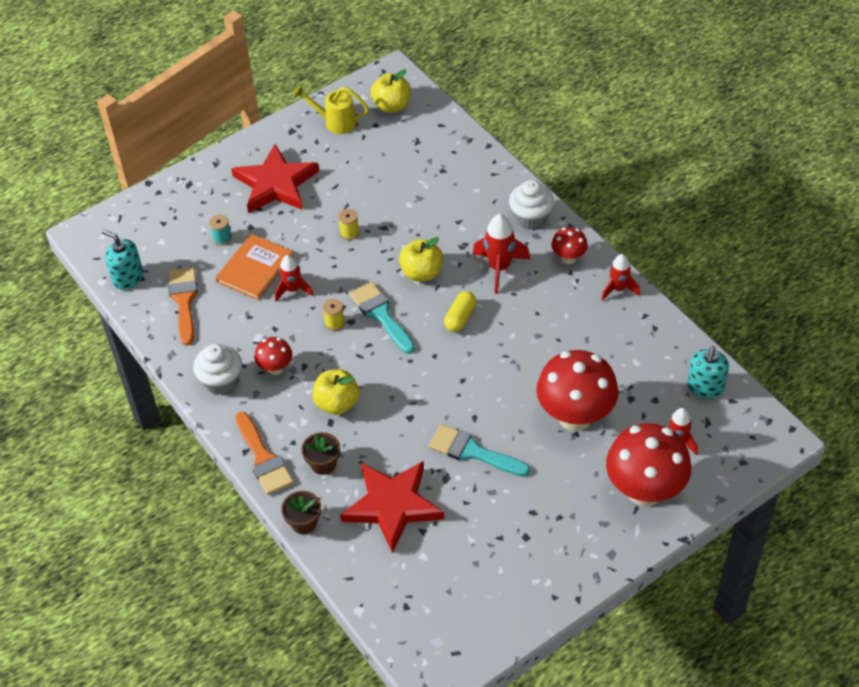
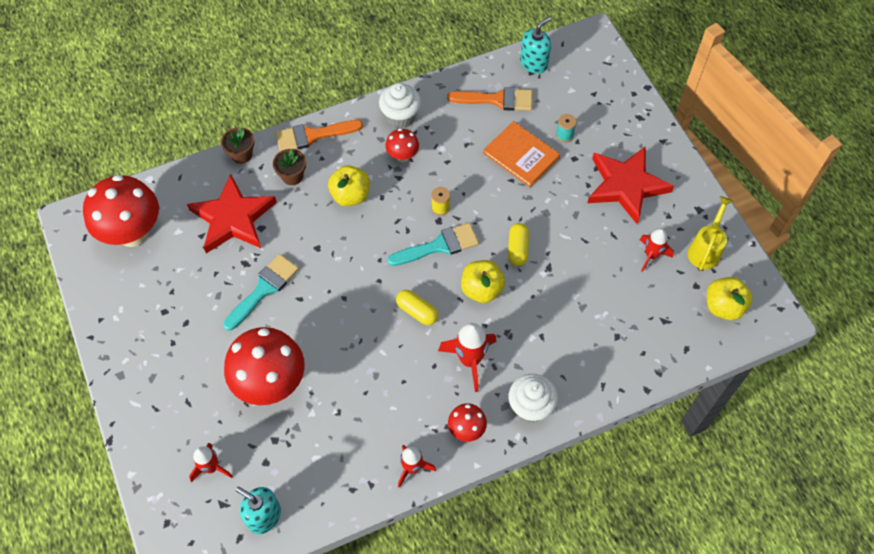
camera: 100 degrees right, 10 degrees up
red rocket [275,255,313,301] -> red rocket moved to [640,229,674,272]
yellow spool [338,209,359,240] -> none
red mushroom [606,423,691,506] -> red mushroom moved to [83,175,159,247]
none -> yellow capsule [508,223,529,266]

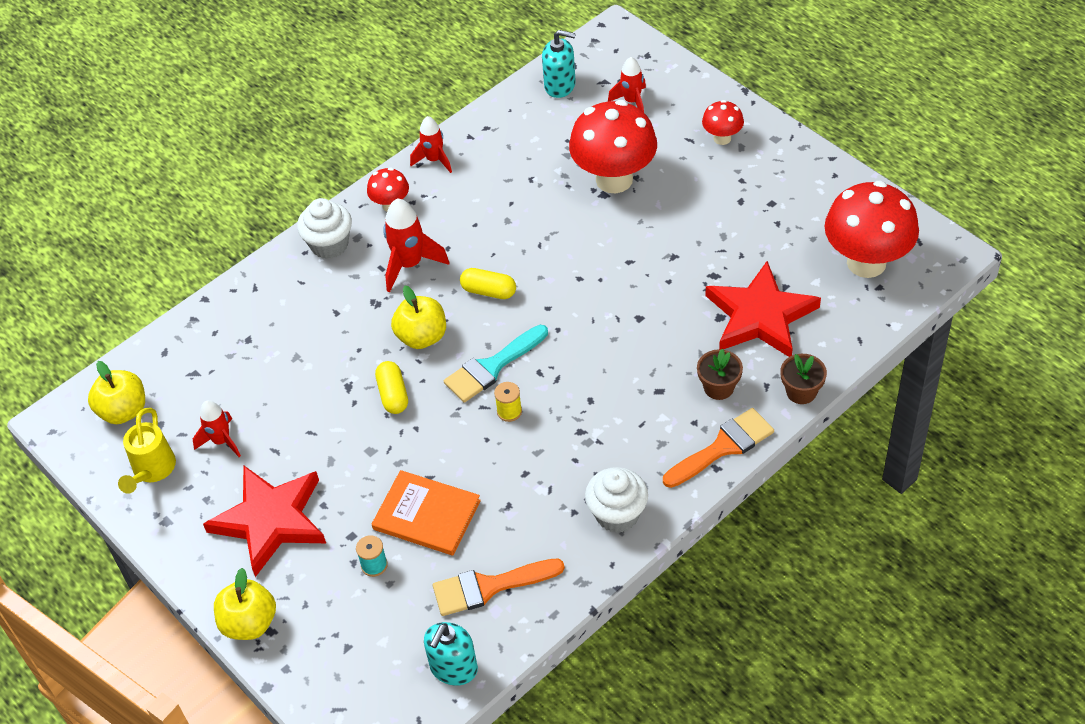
camera: 165 degrees right, 10 degrees down
turquoise brush [223,254,299,331] -> none
yellow apple [328,165,370,206] -> yellow apple moved to [214,568,276,640]
red mushroom [385,128,419,163] -> red mushroom moved to [702,100,744,145]

